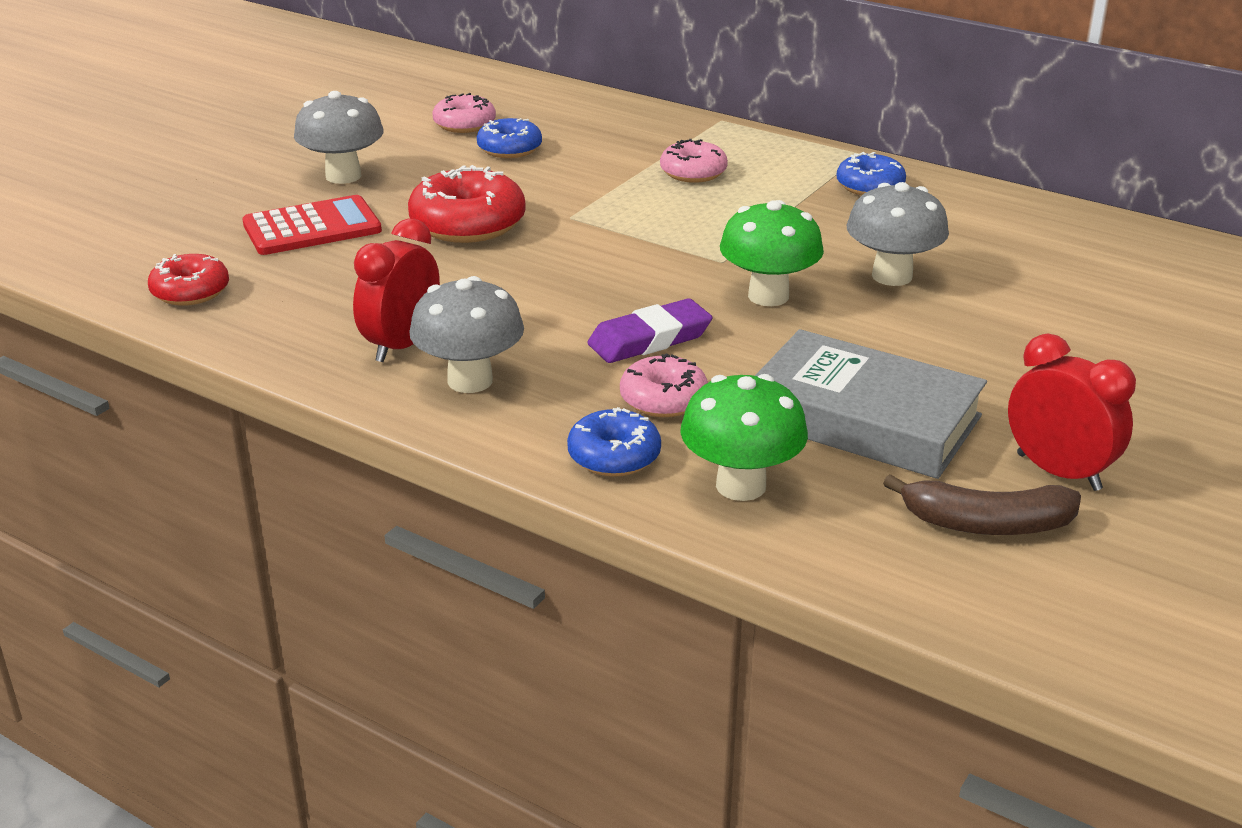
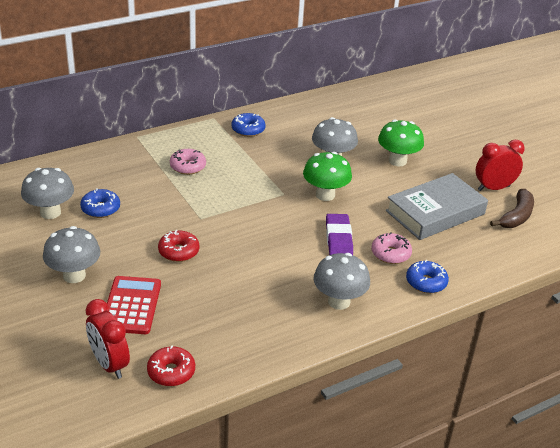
camera: 65 degrees left, 5 degrees up
red clock [353,218,440,362] -> red clock moved to [86,299,130,379]
red donut [408,165,526,243] -> red donut [158,230,199,262], size x0.62
pink donut [433,93,496,133] -> grey mushroom [21,168,74,219]
green mushroom [680,374,808,501] -> green mushroom moved to [378,120,424,166]

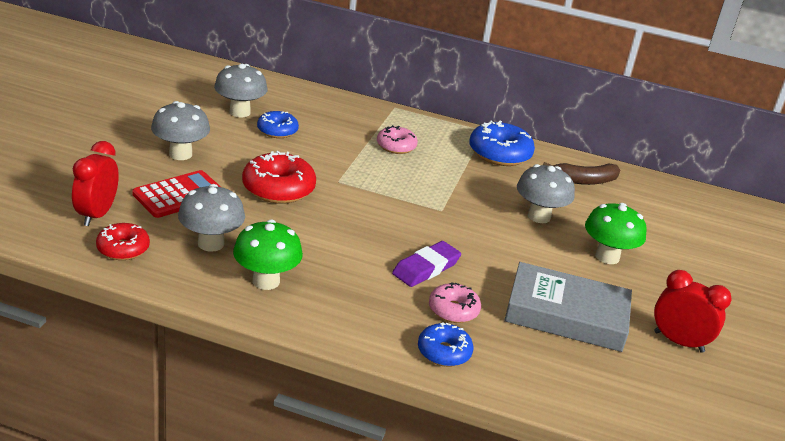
camera: 45 degrees right, 5 degrees down
red donut [158,230,199,262] -> red donut [242,151,316,204], size x1.61
blue donut [232,113,265,137] -> blue donut [470,121,535,166], size x1.61
green mushroom [303,152,352,201] -> green mushroom moved to [233,219,303,290]
grey mushroom [313,253,370,310] -> grey mushroom moved to [178,184,245,252]
brown banana [490,189,534,228] -> brown banana moved to [543,162,620,185]

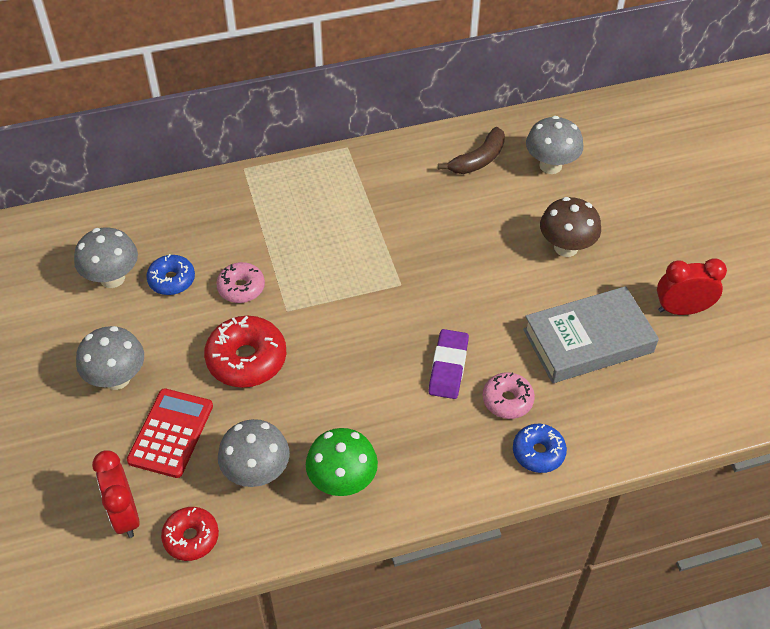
camera: 30 degrees left, 20 degrees up
pink donut [377,125,418,154] -> pink donut moved to [216,262,265,303]
blue donut [470,121,535,166] -> none
grey mushroom [517,164,575,223] -> grey mushroom moved to [526,116,583,174]
green mushroom [585,203,647,264] -> brown mushroom [540,197,601,257]

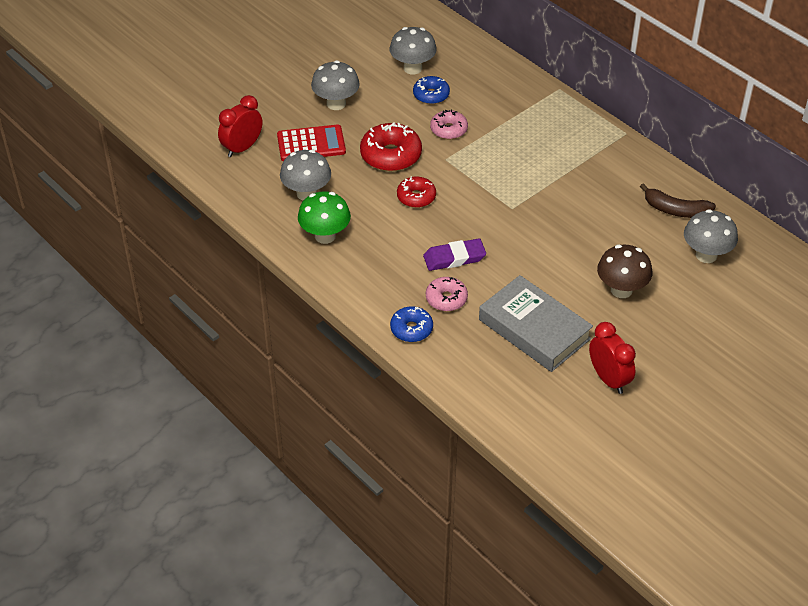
camera: 65 degrees right, 5 degrees down
red donut [161,507,219,561] -> red donut moved to [397,177,436,208]

